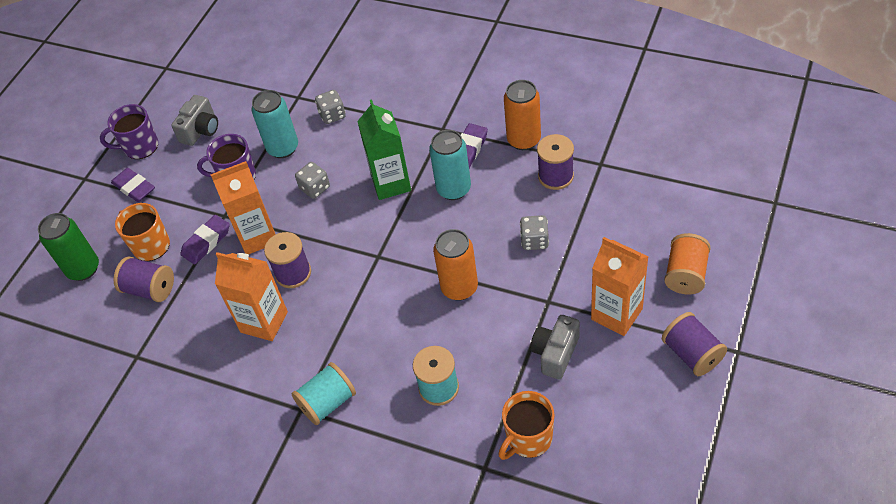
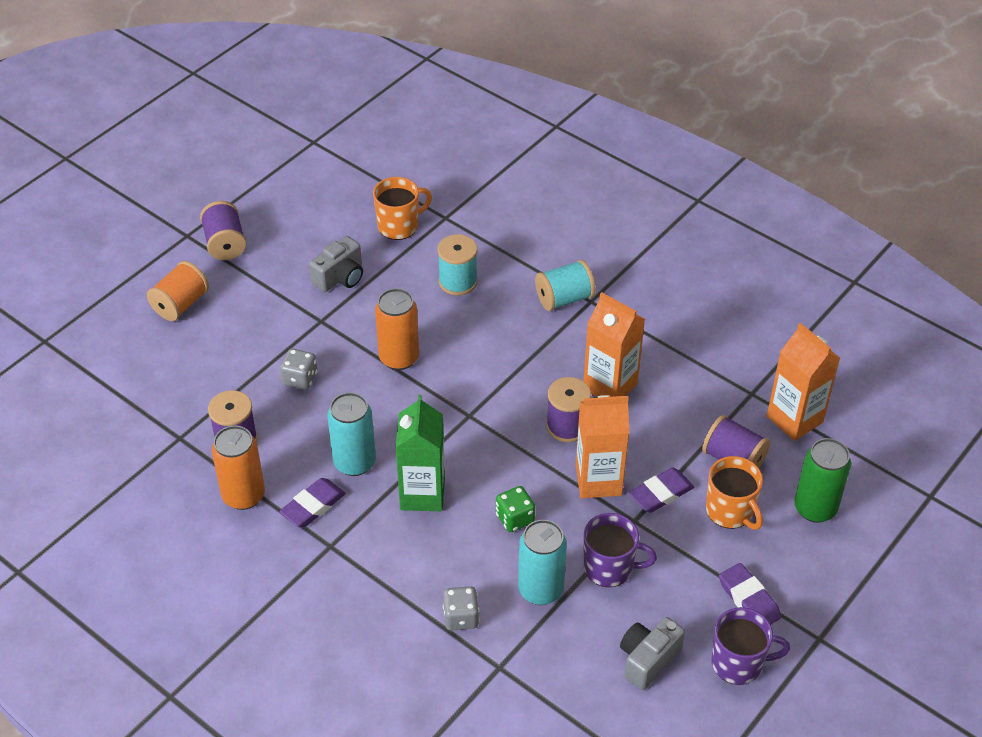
camera: 170 degrees left, 5 degrees down
grey dice [295,162,330,199] -> green dice [496,486,535,532]
orange carton [591,237,648,336] -> orange carton moved to [767,323,840,441]

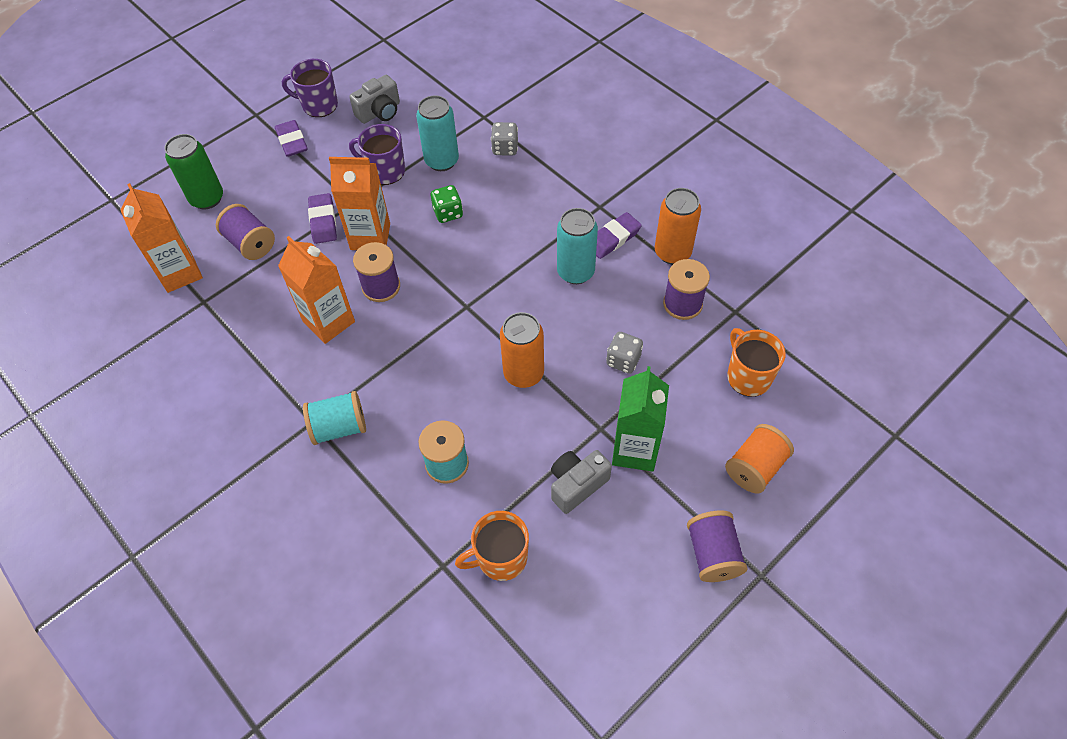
camera: 170 degrees left, 10 degrees up
green carton [396,395,445,511] -> green carton moved to [612,366,669,472]
purple eraser [629,468,694,513] -> purple eraser turned 75 degrees counterclockwise [308,193,337,244]
orange mug [706,456,763,530] -> orange mug moved to [727,328,786,397]

